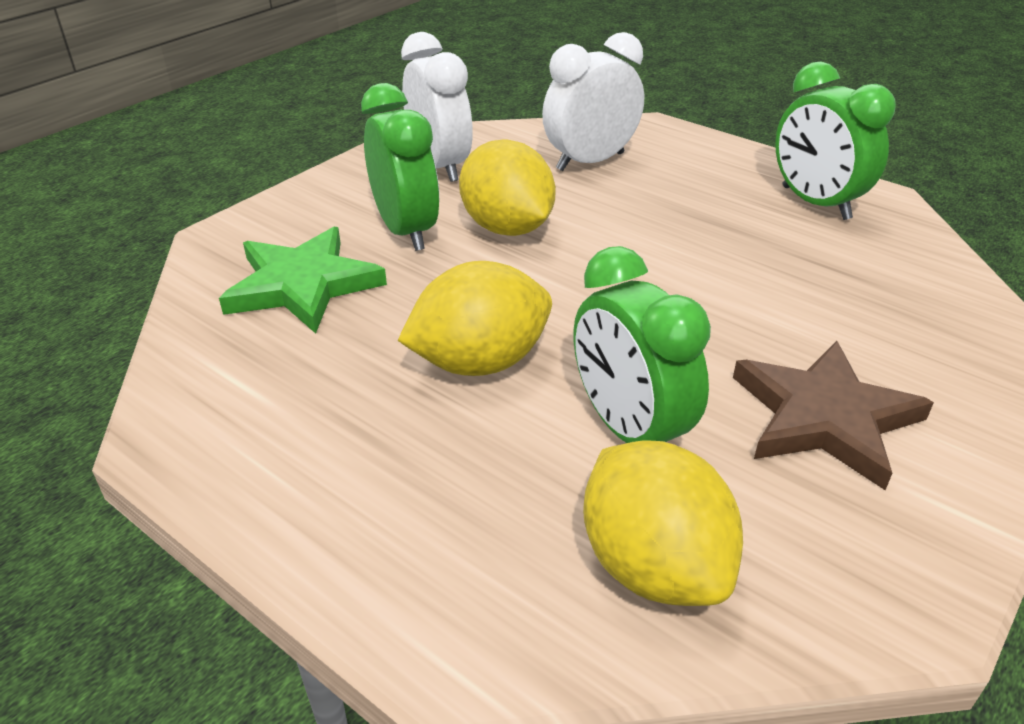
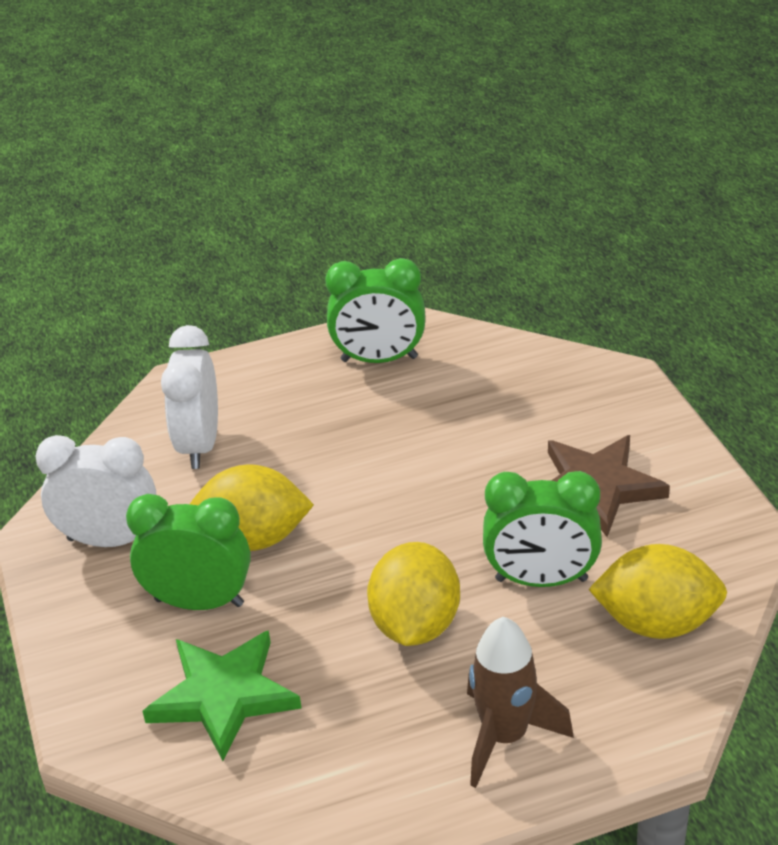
camera: 55 degrees left, 0 degrees up
none -> brown rocket [467,617,574,788]

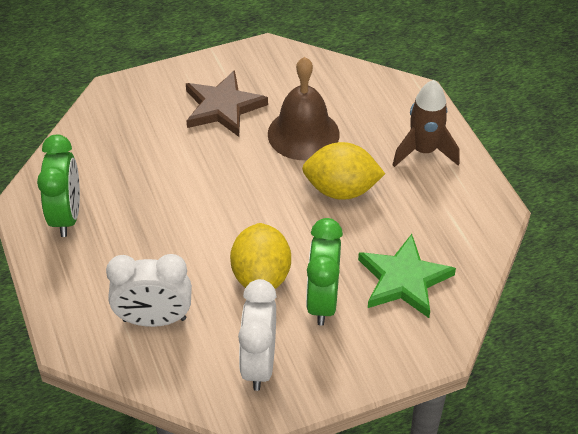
camera: 95 degrees left, 10 degrees up
green clock [483,471,602,587] -> brown bell [268,57,339,160]
yellow lemon [588,544,727,639] -> none

